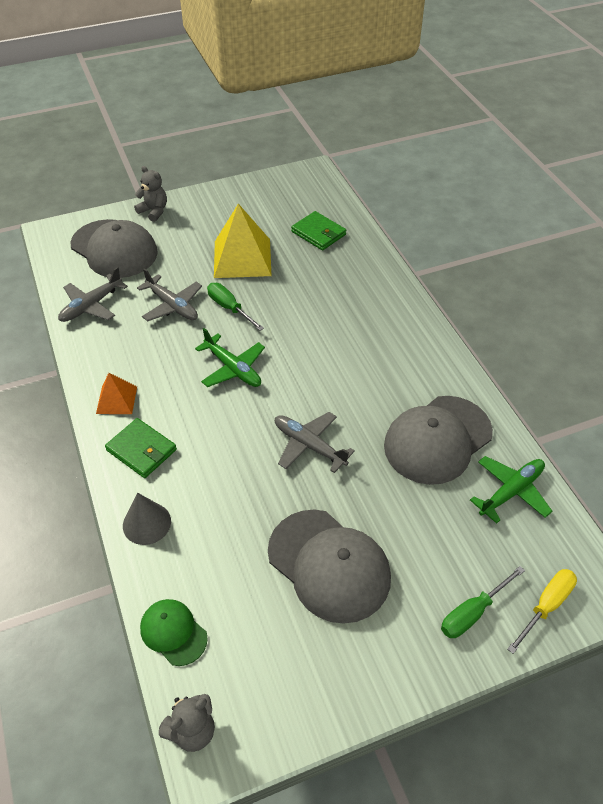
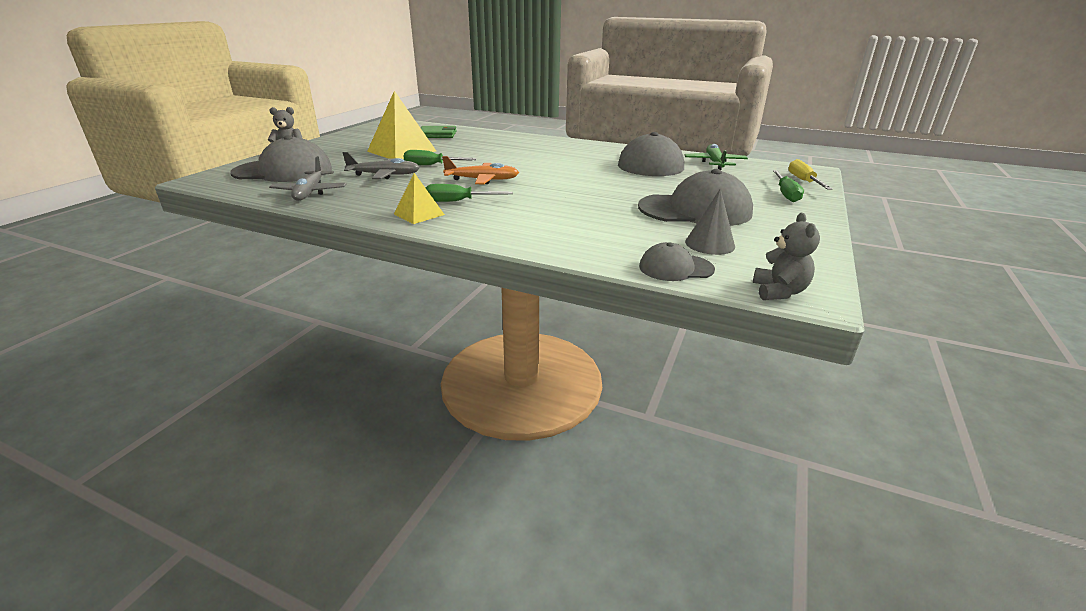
camera: 45 degrees left, 20 degrees down
orange pyramid [96,373,137,414] -> yellow pyramid [394,173,445,224]
green wallet [105,418,177,478] -> none
grey cone [123,493,171,545] -> grey cone moved to [685,189,735,255]
green cap [140,599,208,666] -> grey cap [639,242,715,281]
green plane [195,328,265,387] -> orange plane [442,156,519,184]
grey plane [275,412,355,473] -> none
none -> green screwdriver [425,184,513,202]

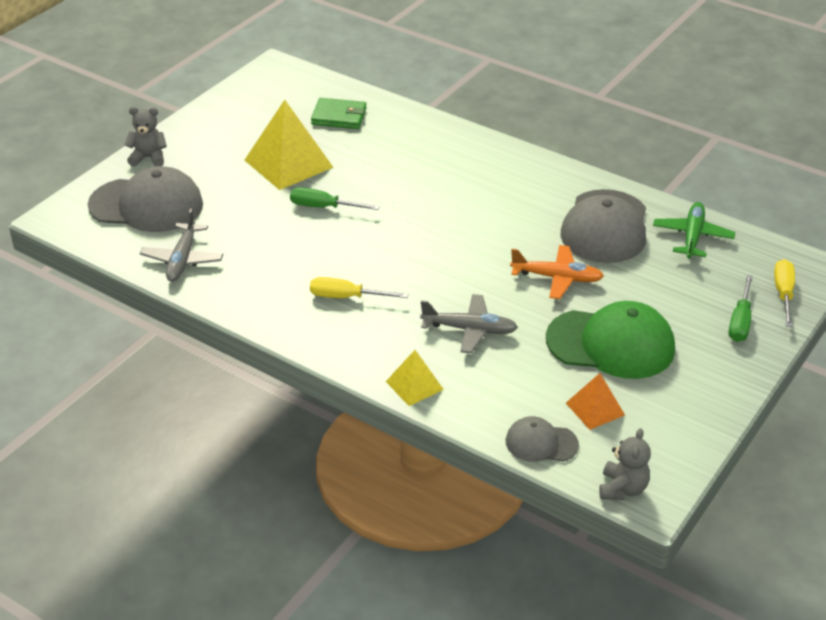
camera: 10 degrees right, 10 degrees up
grey plane [342,152,420,179] -> grey plane moved to [420,294,518,354]
yellow pyramid [394,173,445,224] -> yellow pyramid moved to [386,350,444,406]
green screwdriver [425,184,513,202] -> yellow screwdriver [310,277,408,298]
orange plane [442,156,519,184] -> orange plane moved to [510,245,604,299]
grey cap [638,169,753,226] -> green cap [546,301,675,379]
grey cone [685,189,735,255] -> orange pyramid [566,373,625,430]

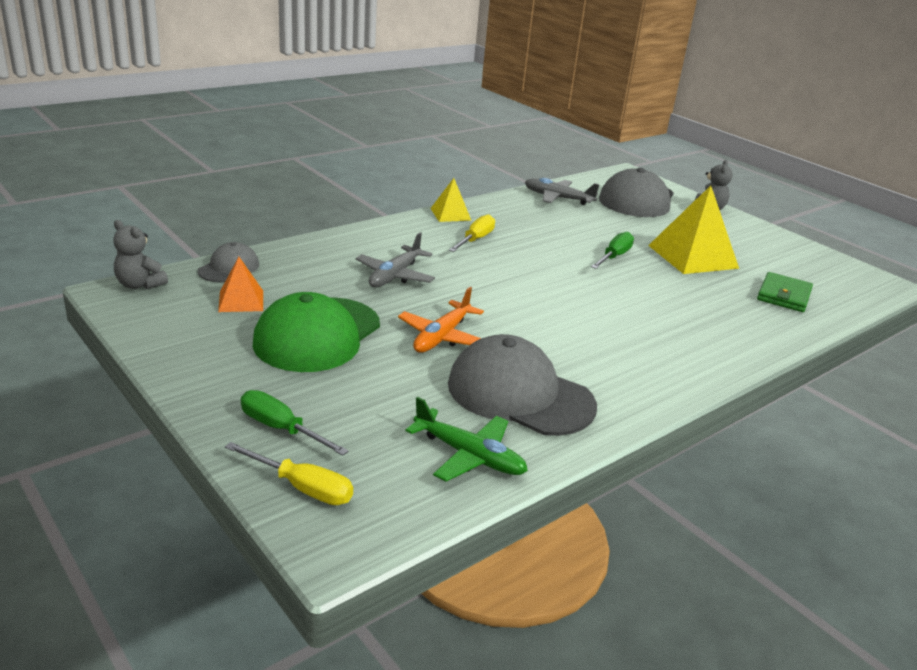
camera: 105 degrees right, 10 degrees down
yellow pyramid [386,350,444,406] -> yellow pyramid moved to [430,178,472,222]

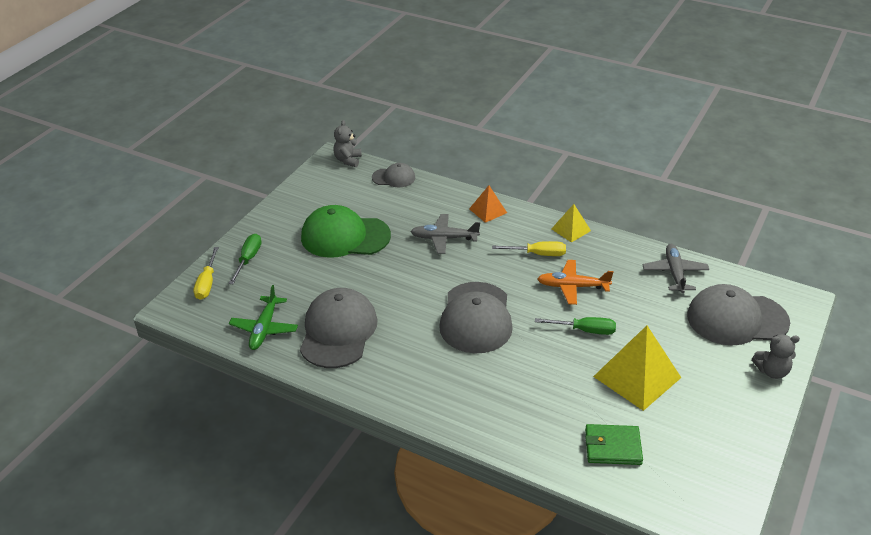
camera: 70 degrees right, 10 degrees up
orange pyramid [218,257,263,312] -> orange pyramid moved to [469,185,507,223]
orange plane [398,287,484,353] -> orange plane moved to [537,260,613,305]
none -> grey cap [439,282,513,353]

